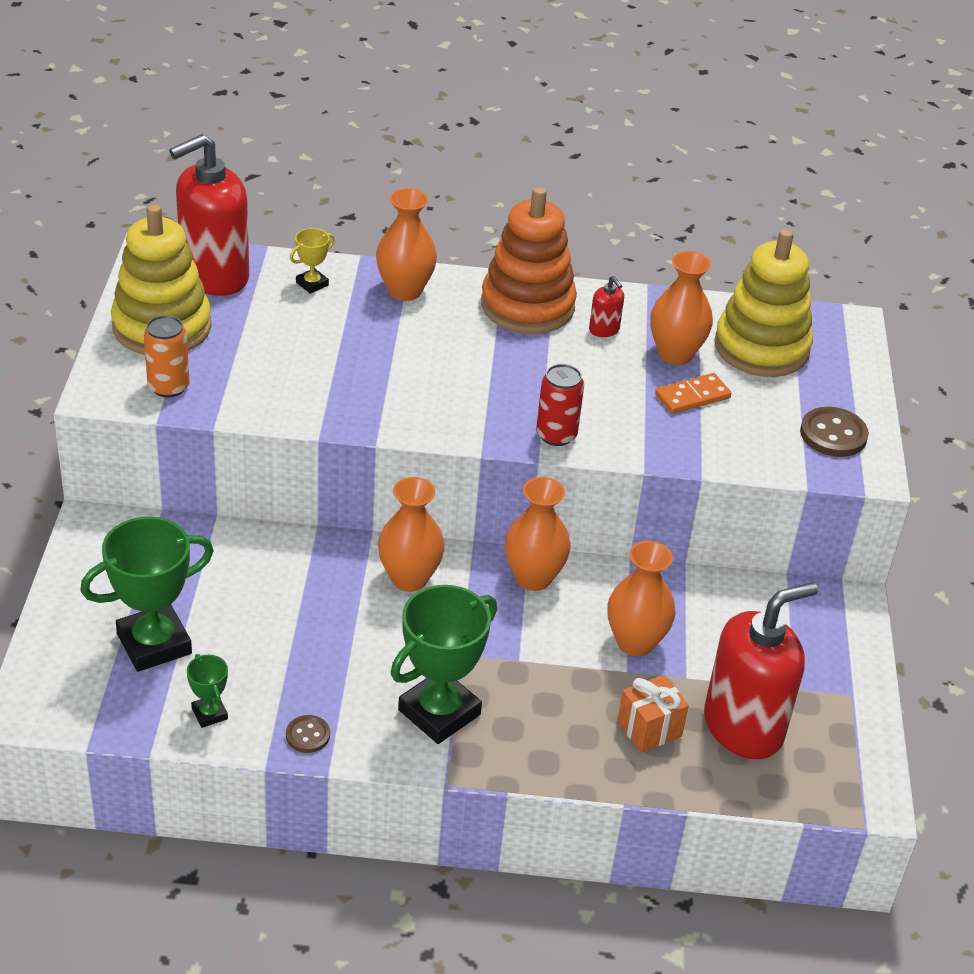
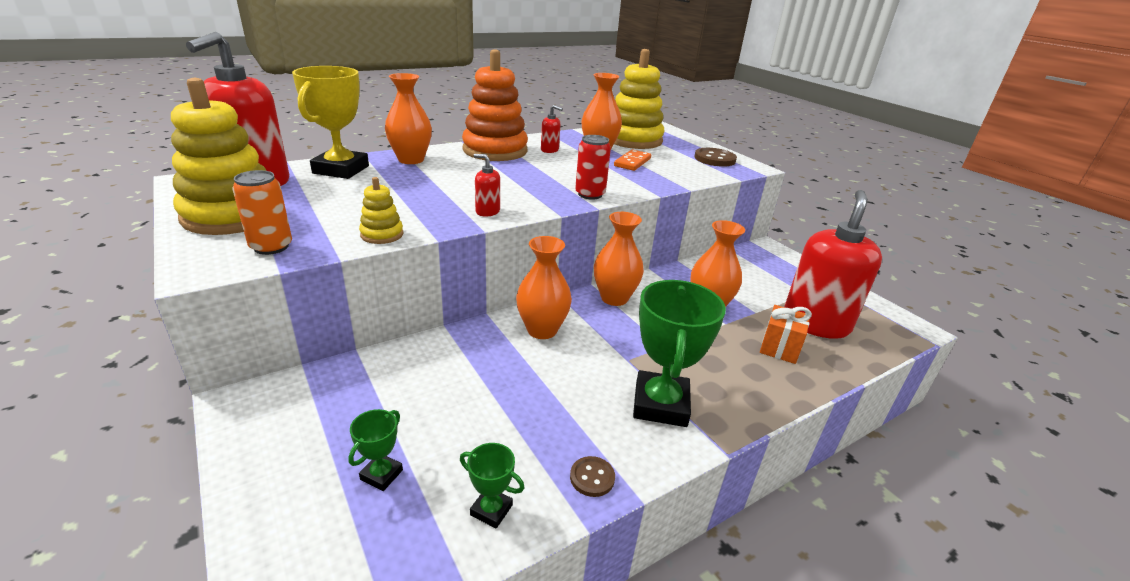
camera: 35 degrees left, 10 degrees down
green trophy [80,516,214,672] -> green trophy [349,409,403,491], size x0.47
yellow trophy [290,228,335,294] -> yellow trophy [292,66,369,179], size x2.13
none -> yellow stacking toy [359,177,403,244]
none -> red soap dispenser [474,154,500,217]

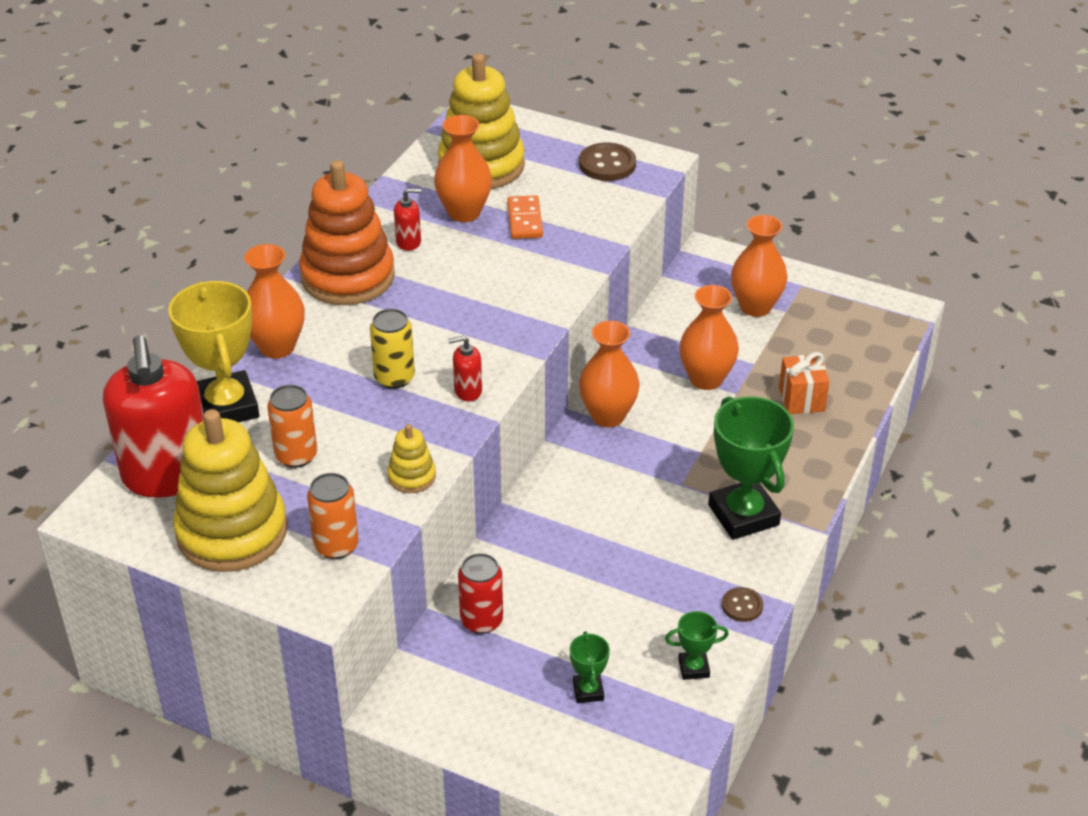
camera: 30 degrees left, 10 degrees up
orange vase [516,236,572,339] -> orange vase moved to [731,215,788,317]
red can [575,135,611,200] -> red can moved to [458,553,503,634]
red soap dispenser [784,190,882,339] -> none
none -> orange can [267,385,317,468]
none -> yellow can [370,309,415,389]

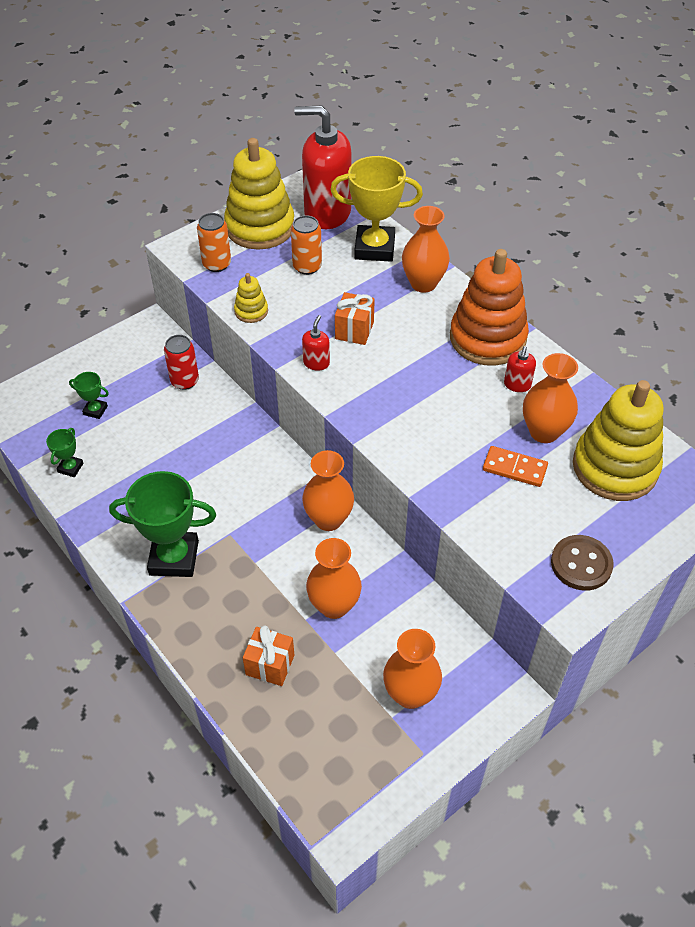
camera: 115 degrees right, 10 degrees up
yellow can [370,309,415,389] -> orange gift [335,292,375,345]
brown button [722,587,763,622] -> none

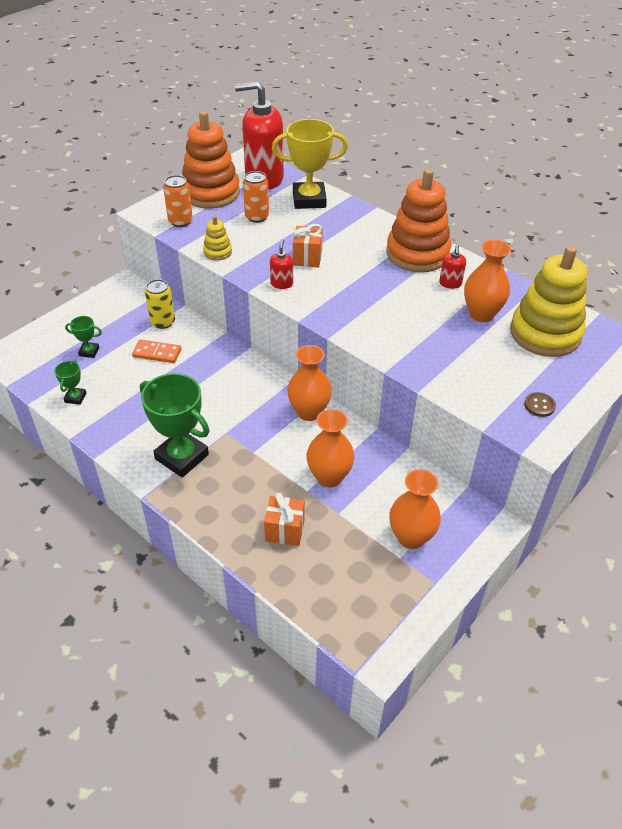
camera: 10 degrees left, 5 degrees down
green trophy [109,471,216,577] -> green trophy turned 45 degrees clockwise [140,373,209,478]
red can [164,335,199,390] -> yellow can [145,279,175,329]
yellow stacking toy [224,138,294,250] -> orange stacking toy [182,111,240,208]
orange vase [402,206,450,293] -> none
orange domino [483,446,548,487] -> orange domino moved to [132,340,181,363]
brown button [551,535,614,591] -> brown button [524,392,556,417], size x0.59

